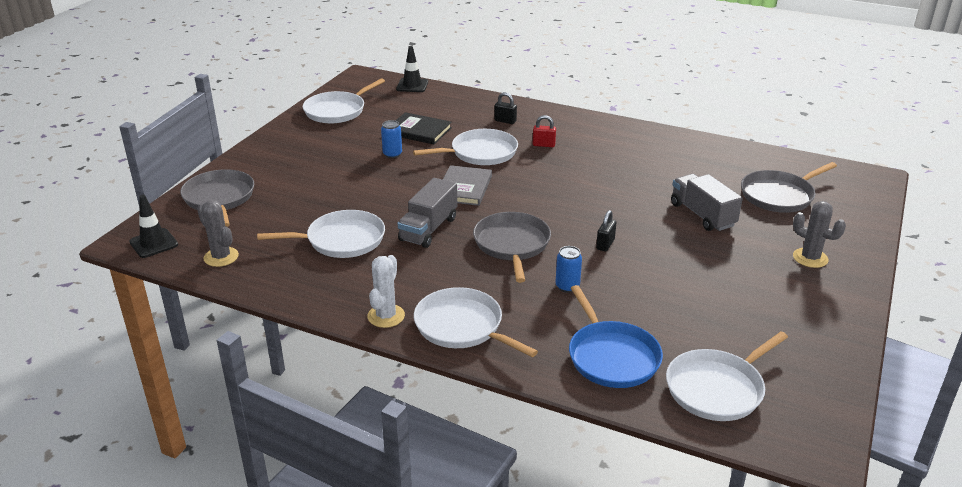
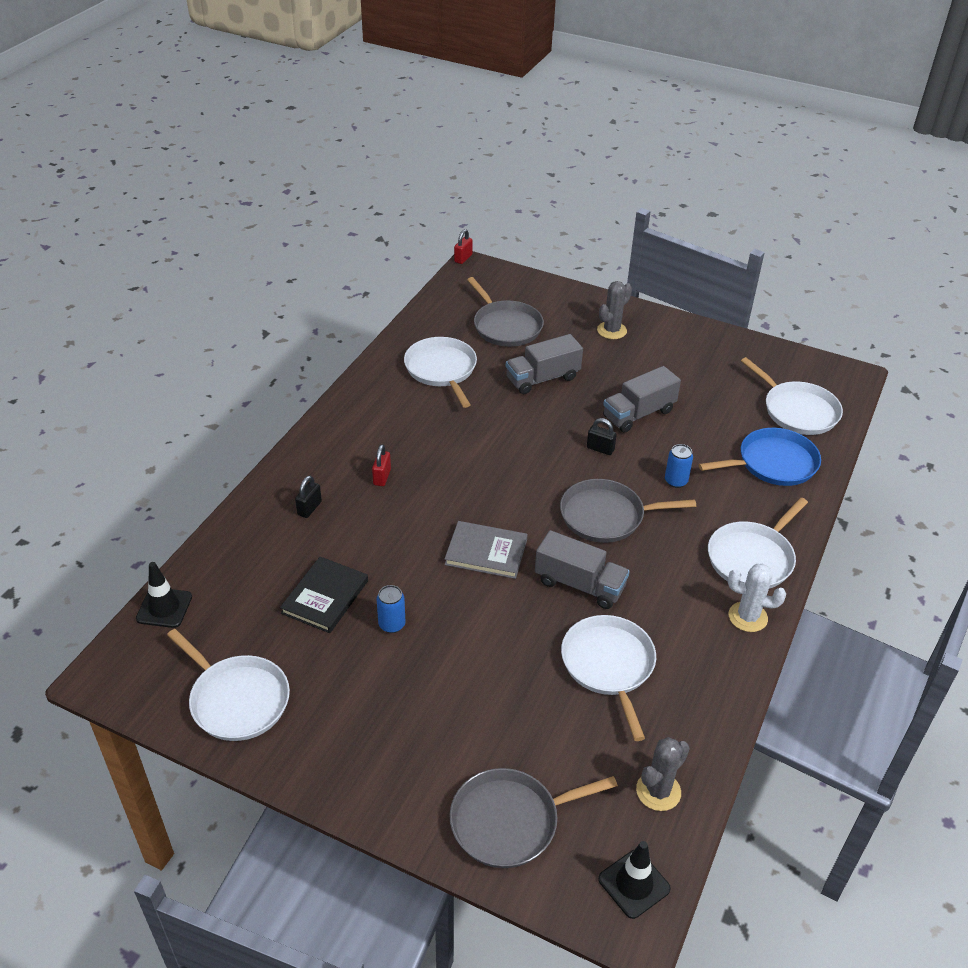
camera: 90 degrees left, 10 degrees up
white pan [413,129,518,165] -> white pan moved to [404,337,477,408]
none -> red padlock [454,229,473,264]
none -> grey truck [603,366,681,433]

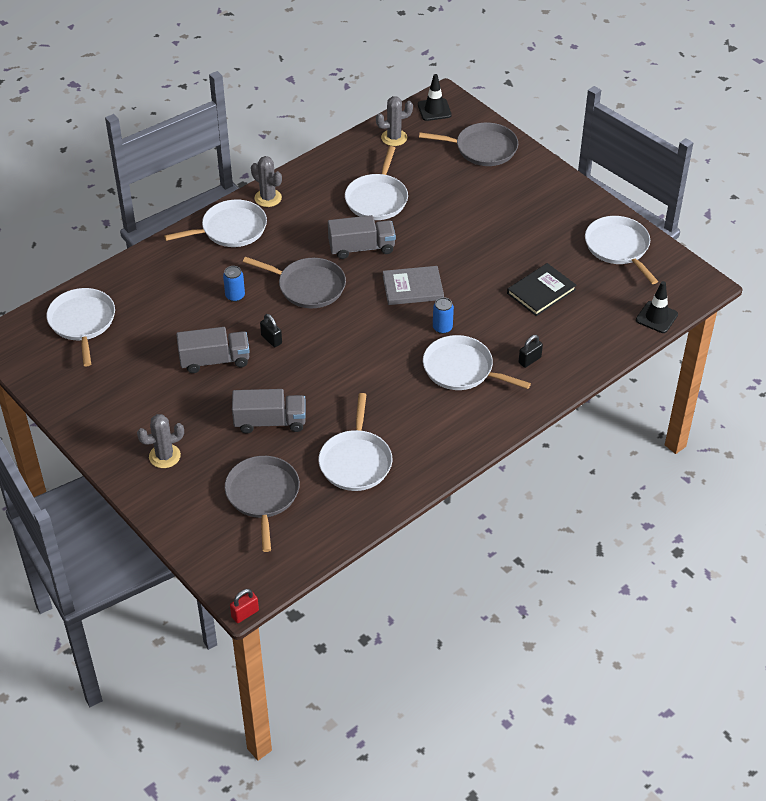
camera: 155 degrees left, 5 degrees up
red padlock [372,444,391,486] -> white pan [423,335,531,390]
blue can [377,585,406,633] -> blue can moved to [433,297,454,334]
grey book [445,521,528,579] -> grey book turned 45 degrees counterclockwise [383,266,444,305]
grey truck [535,530,630,609] -> grey truck turned 120 degrees clockwise [328,215,396,259]
blue pan [699,428,821,486] -> none
white cactus [728,564,786,632] -> grey cactus [251,156,282,207]

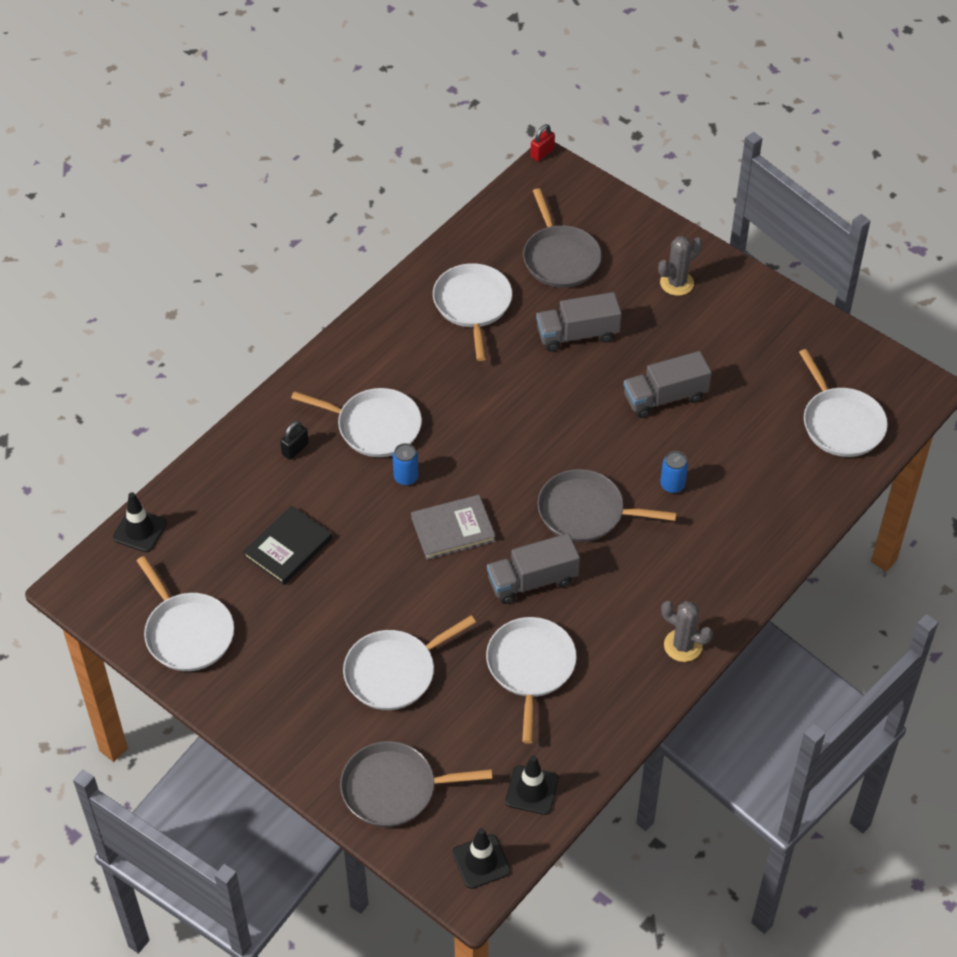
camera: 170 degrees right, 5 degrees up
white pan [164,200,267,247] -> white pan moved to [343,616,476,710]
black padlock [260,314,282,347] -> none
grey cactus [376,96,413,146] -> black traffic cone [505,755,559,815]

